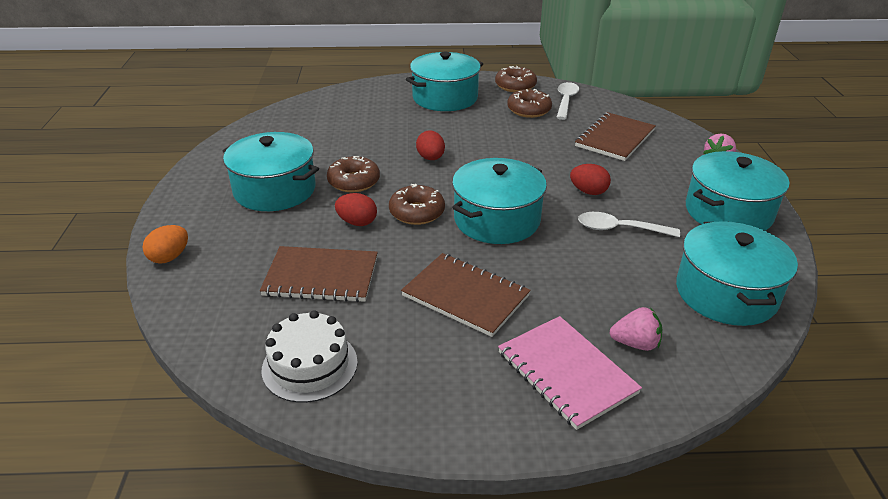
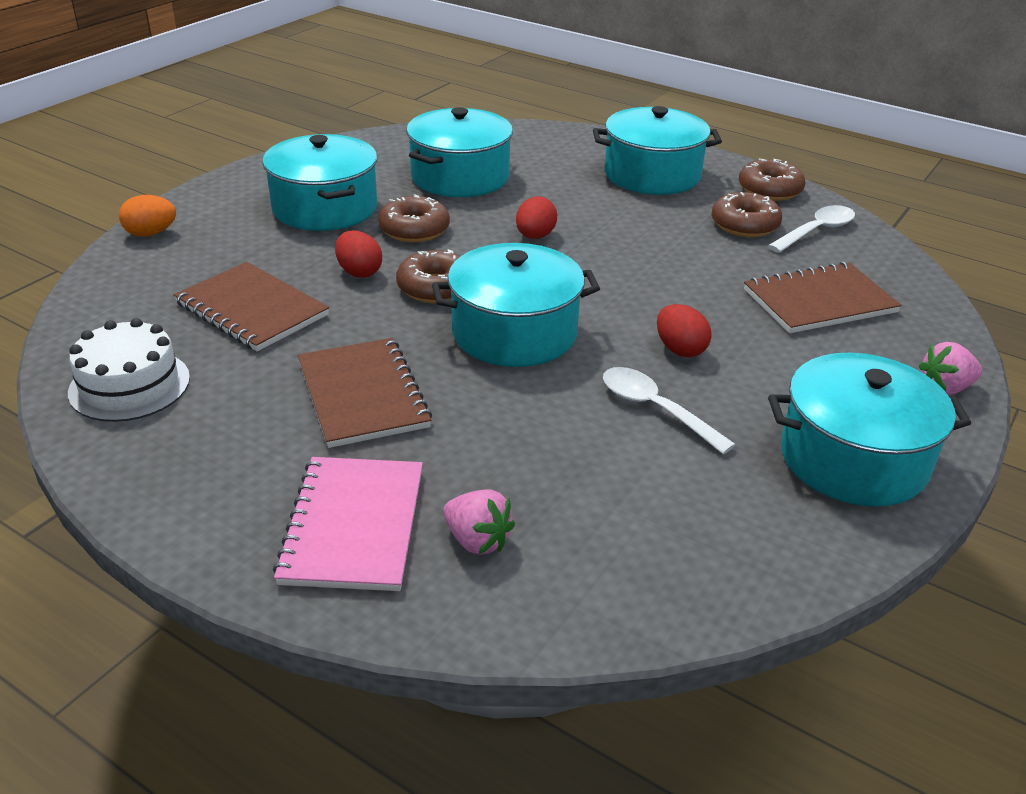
camera: 35 degrees right, 0 degrees up
turquoise pot [676,221,798,326] -> turquoise pot moved to [407,107,513,197]

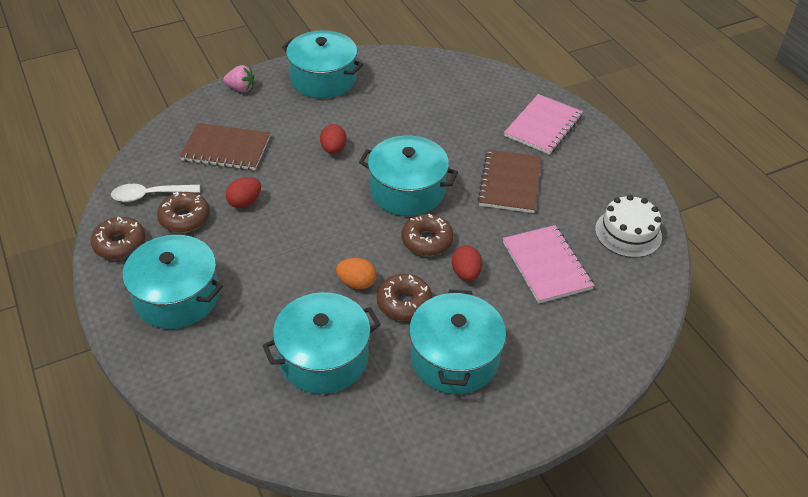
camera: 150 degrees left, 10 degrees up
orange egg [119,195,176,237] -> orange egg moved to [336,258,377,289]
brown notebook [174,262,329,352] -> pink notebook [503,225,594,304]
pink strawberry [443,489,515,555] -> none
red egg [516,196,557,239] -> red egg moved to [226,177,261,208]
white spoon [603,367,736,455] -> none

